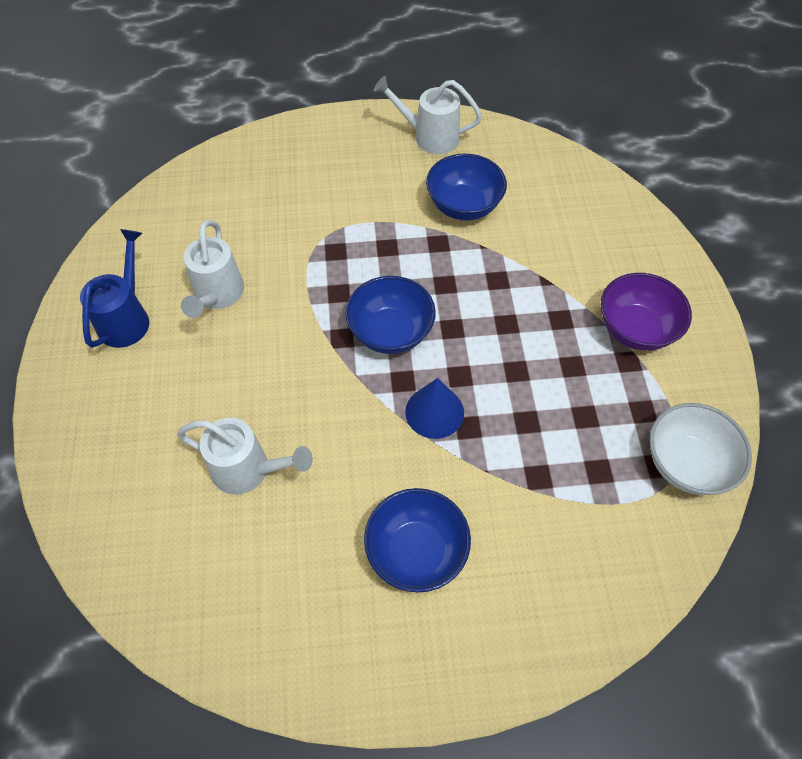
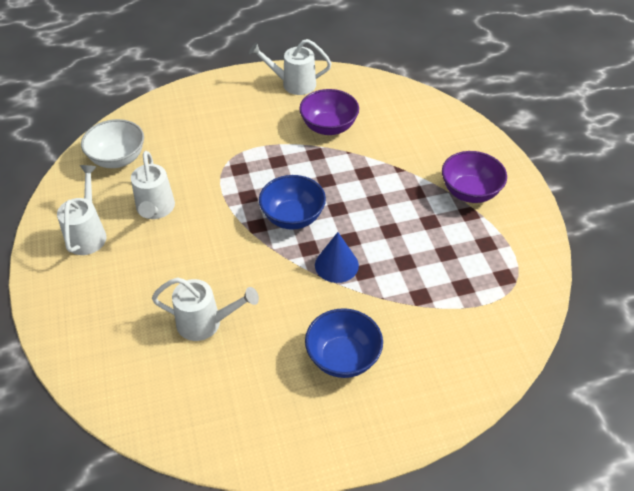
camera: 10 degrees left, 10 degrees down
blue watering can [80,229,149,348] -> white watering can [57,165,107,255]
blue bowl [426,154,507,220] -> purple bowl [299,89,359,135]
white bowl [650,403,752,495] -> white bowl moved to [81,119,144,168]

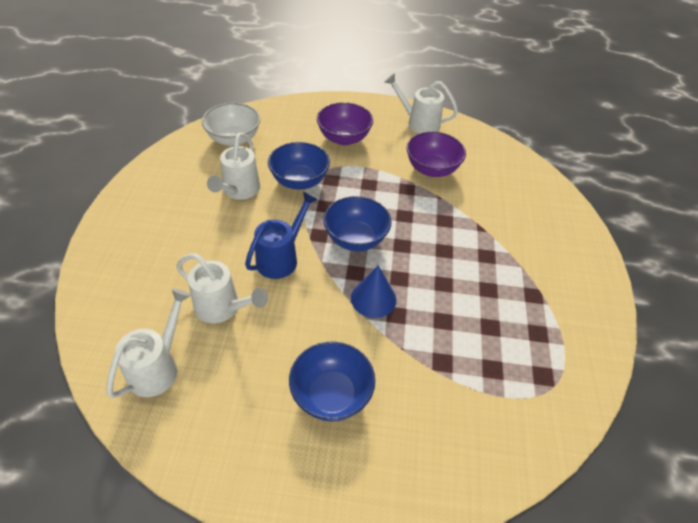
camera: 20 degrees right, 0 degrees up
white watering can [57,165,107,255] -> white watering can moved to [106,288,191,398]
purple bowl [442,151,507,203] -> purple bowl moved to [317,102,373,145]
none -> blue watering can [245,192,318,279]
none -> blue bowl [268,142,330,190]

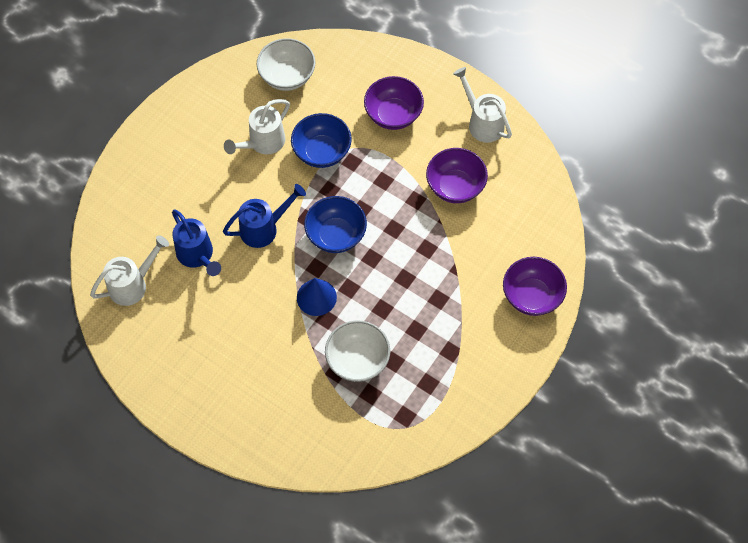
camera: 30 degrees right, 15 degrees up
white watering can [177,254,268,323] -> blue watering can [172,210,221,276]
blue bowl [289,341,375,421] -> none
none -> white bowl [325,321,390,382]
none -> purple bowl [503,257,567,316]

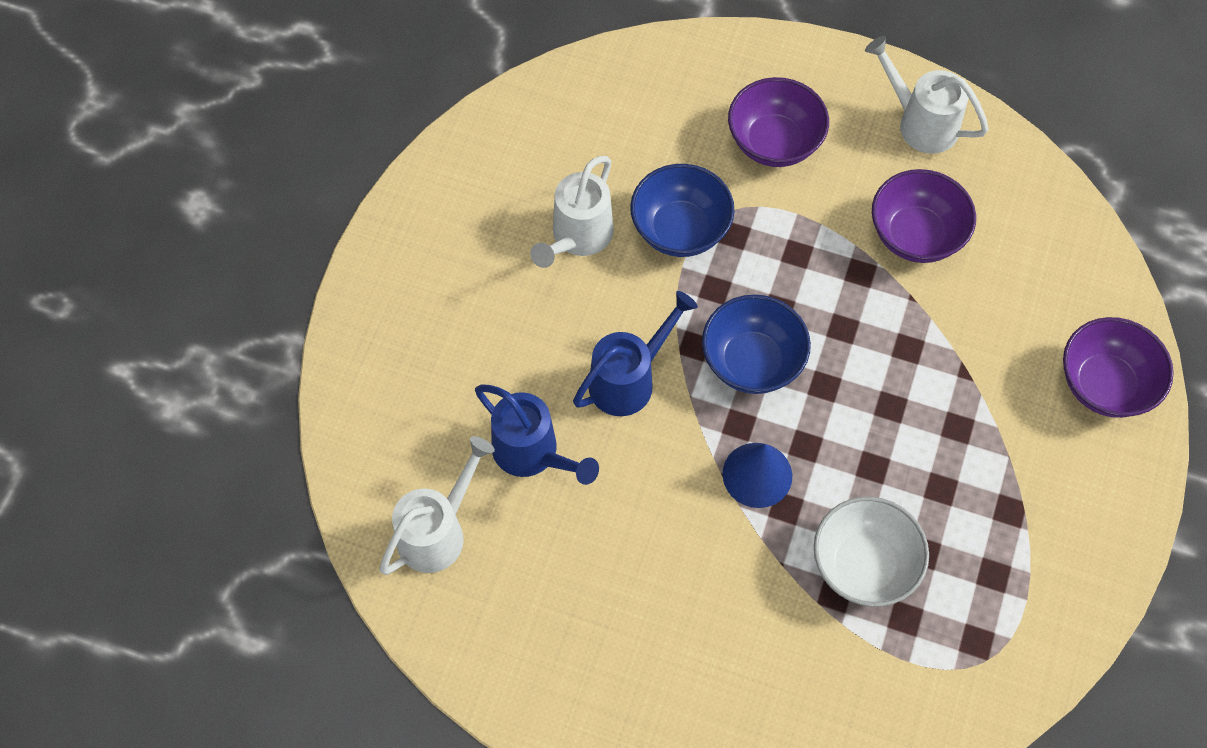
camera: 15 degrees left, 0 degrees up
white bowl [257,38,316,91] -> none

